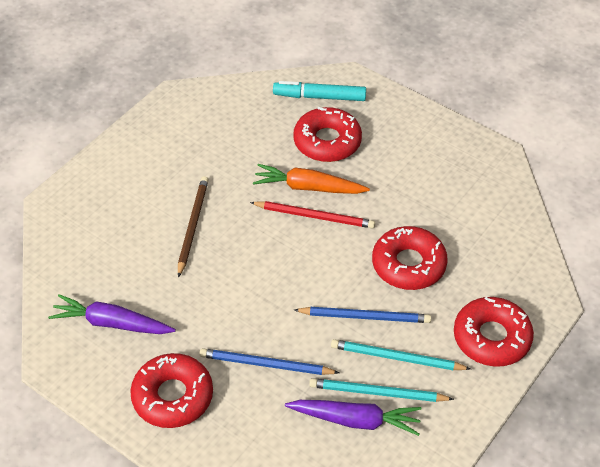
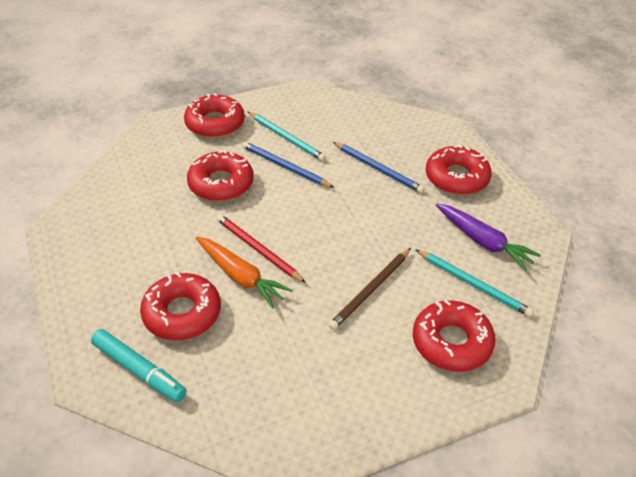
camera: 150 degrees left, 5 degrees down
purple carrot [285,400,422,436] -> none
turquoise pencil [309,378,454,402] -> turquoise pencil moved to [415,249,534,317]
none -> red donut [413,300,495,372]

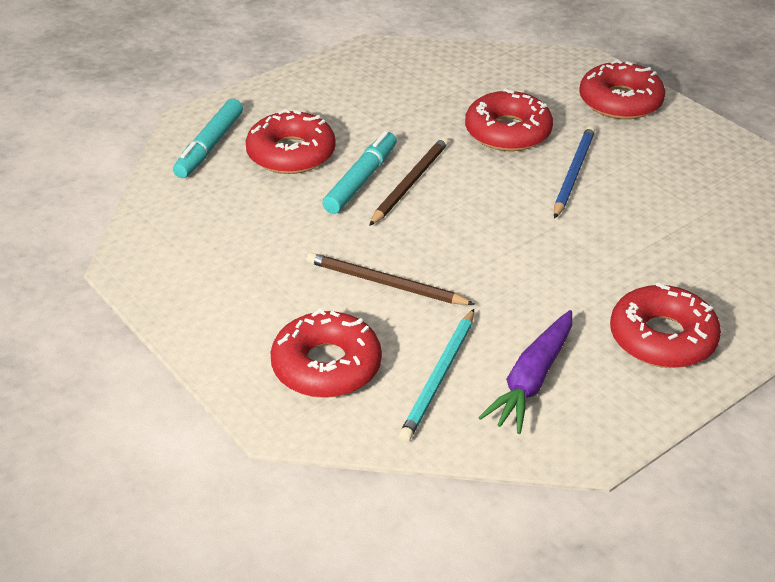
camera: 75 degrees right, 5 degrees down
orange carrot [196,237,293,309] -> turquoise marker [322,131,397,214]
red pencil [216,214,306,283] -> brown pencil [369,137,449,226]
turquoise pencil [248,112,326,161] -> none
blue pencil [333,142,425,193] -> none

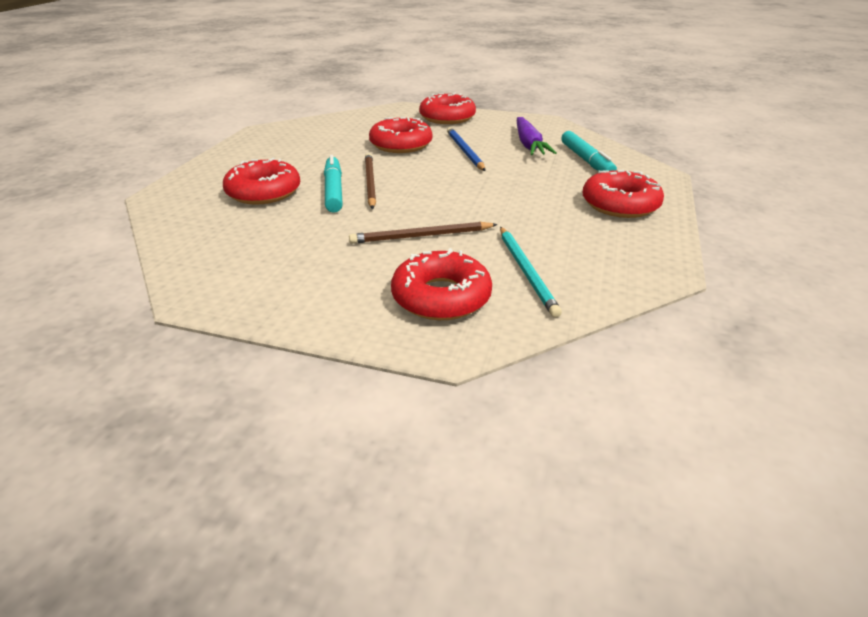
camera: 35 degrees left, 5 degrees down
turquoise marker [173,99,243,178] -> turquoise marker moved to [561,131,617,171]
purple carrot [478,310,572,434] -> purple carrot moved to [517,117,557,155]

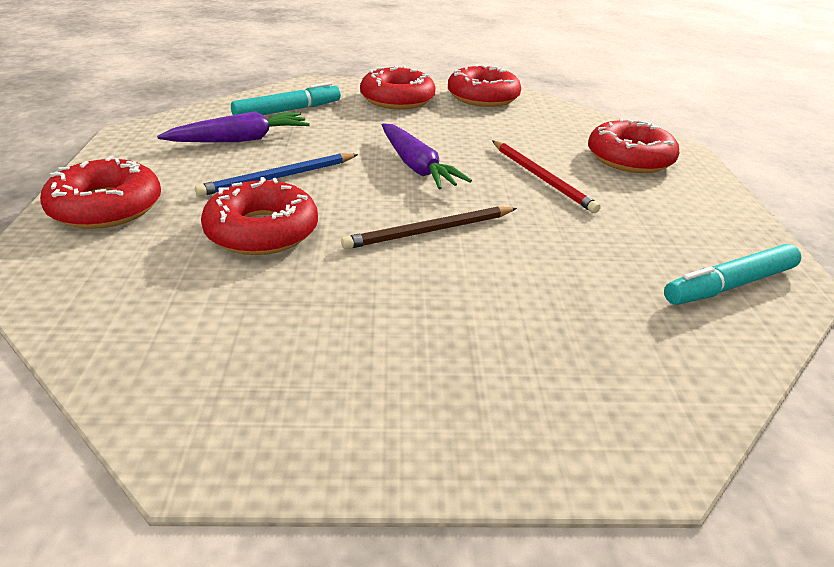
camera: 110 degrees left, 0 degrees up
red donut [223,157,300,205] -> red donut moved to [448,64,521,107]
turquoise marker [324,155,343,213] -> turquoise marker moved to [664,244,801,305]
brown pencil [349,222,498,244] -> red pencil [492,140,601,213]
turquoise pencil [500,227,562,317] -> none
none -> purple carrot [382,123,472,189]

